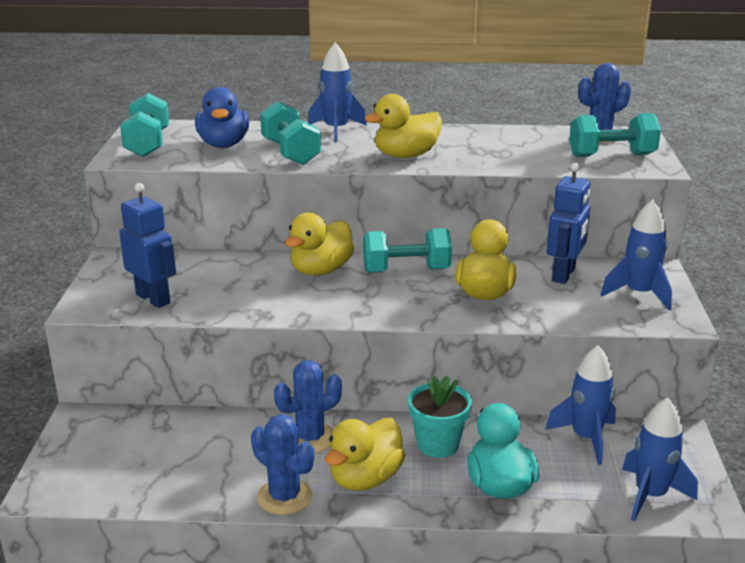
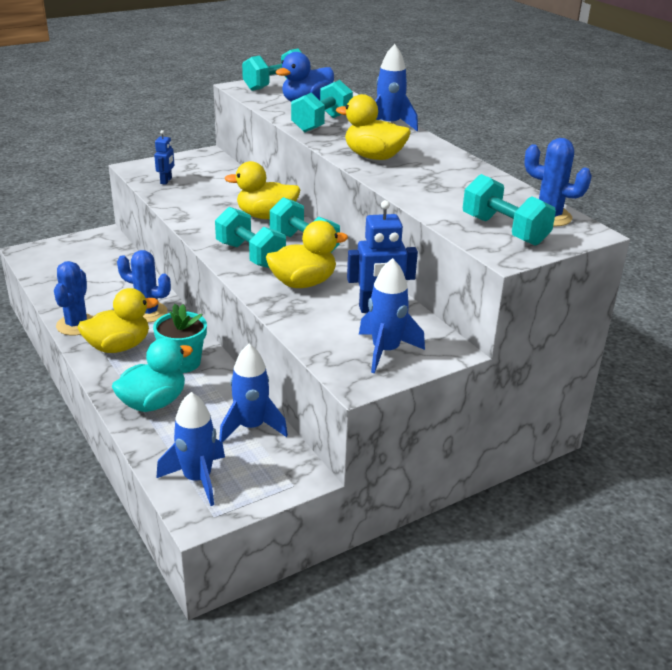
camera: 55 degrees right, 5 degrees up
blue robot [119,183,176,308] -> blue robot [154,130,174,185], size x0.58
yellow duck [325,418,405,491] -> yellow duck turned 150 degrees clockwise [78,288,159,353]
none -> turquoise dumbbell [215,207,286,268]

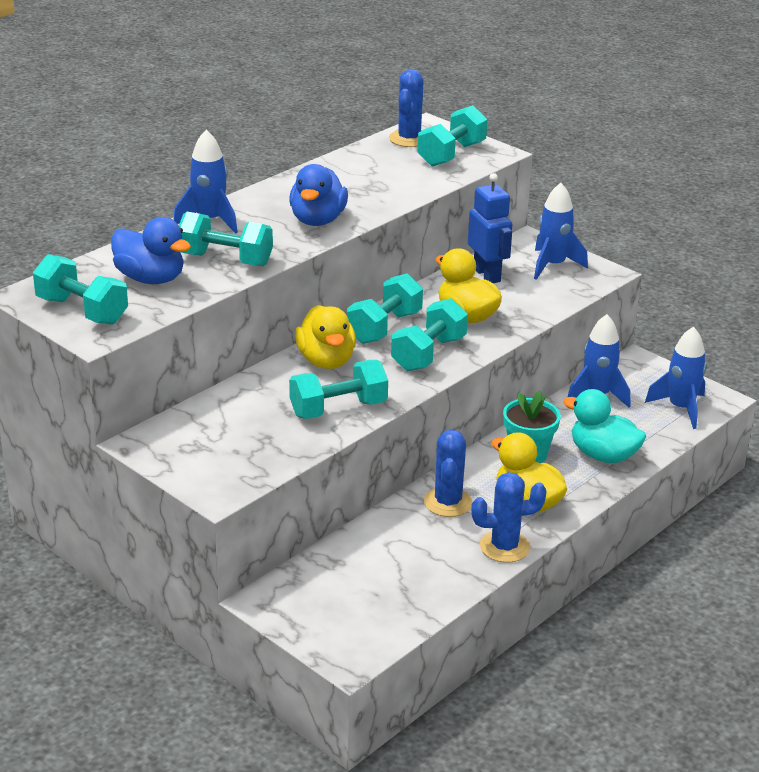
camera: 105 degrees left, 0 degrees up
blue robot [154,130,174,185] -> none
yellow duck [336,94,411,160] -> blue duck [289,164,348,226]
none -> turquoise dumbbell [289,360,388,419]

